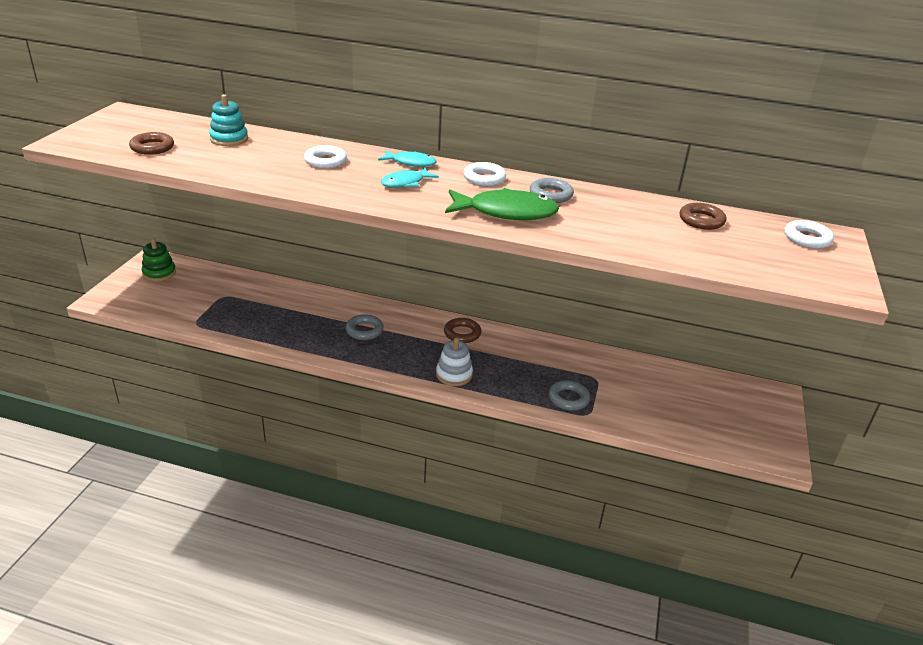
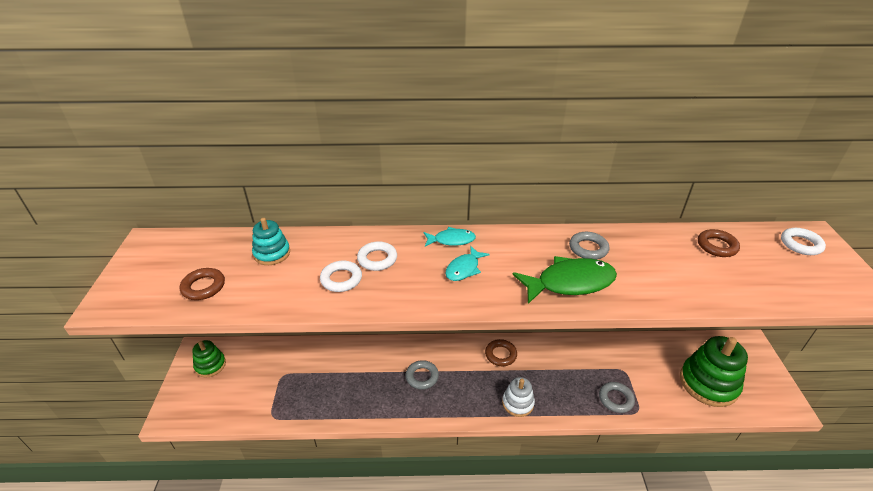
camera: 15 degrees left, 5 degrees up
white ring [464,162,506,186] -> white ring moved to [320,261,362,292]
none -> green stacking toy [680,336,748,407]

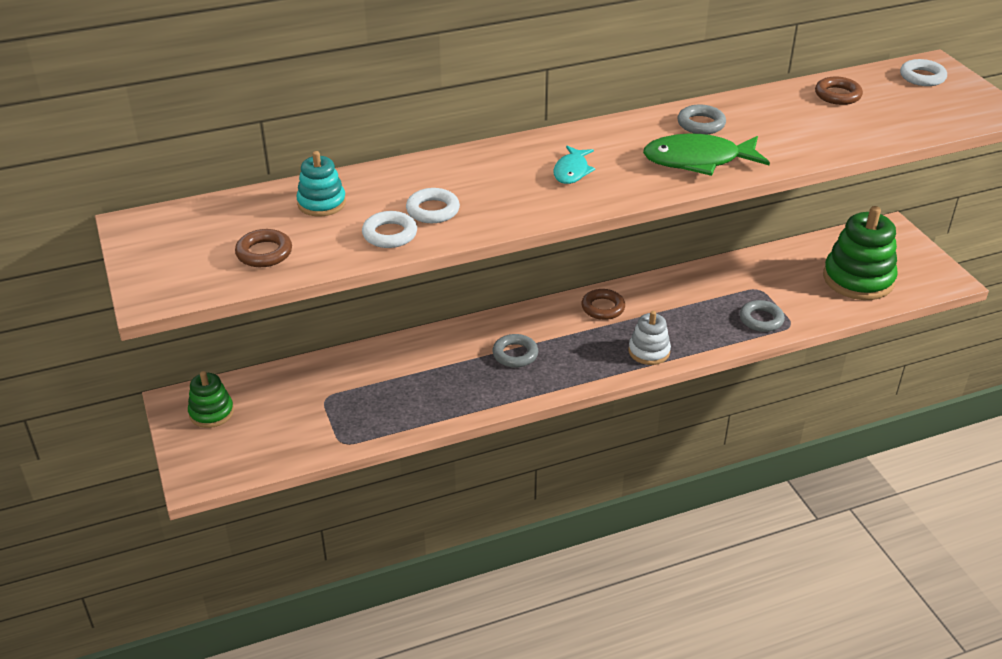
camera: 20 degrees left, 0 degrees up
white ring [357,241,397,271] -> white ring moved to [362,211,417,248]
turquoise fish [423,227,476,247] -> none
green fish [513,256,617,304] -> green fish turned 150 degrees counterclockwise [643,134,770,176]

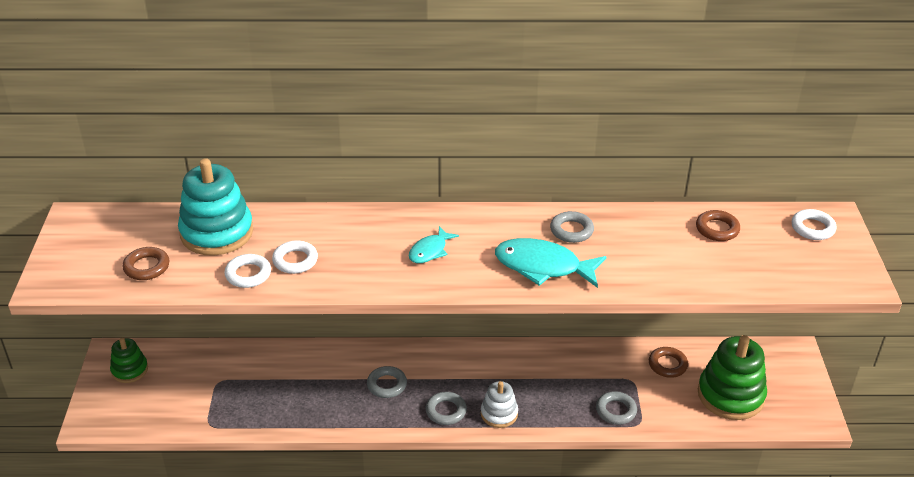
camera: 20 degrees right, 0 degrees up
turquoise stacking toy [296,151,346,217] -> turquoise stacking toy [178,158,253,256], size x1.81
brown ring [581,289,625,320] -> brown ring moved to [649,347,688,378]
green fish [643,134,770,176] -> turquoise fish [495,238,607,288]
none -> grey ring [426,392,467,425]

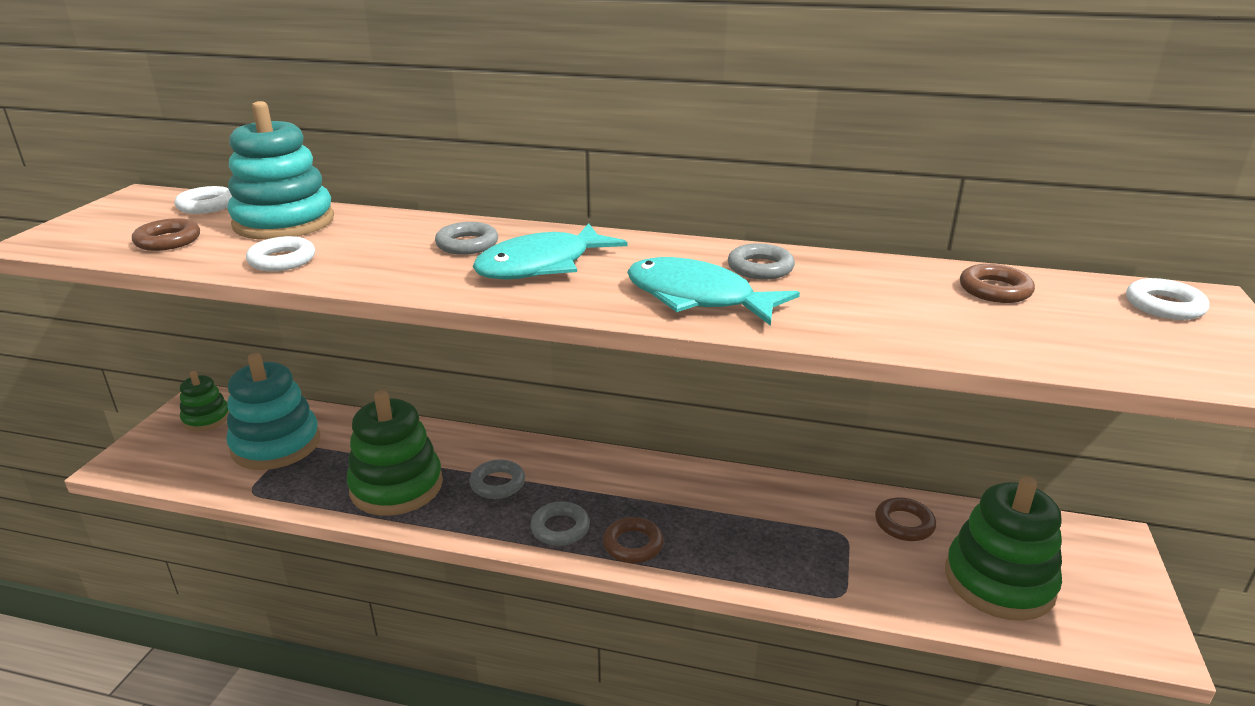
camera: 15 degrees right, 10 degrees down
white ring [272,240,318,274] -> white ring moved to [175,186,232,214]
turquoise fish [409,226,459,263] -> turquoise fish [472,223,628,279], size x1.78
white stacking toy [481,381,518,428] -> brown ring [603,517,664,563]
grey ring [596,391,637,425] -> grey ring moved to [435,222,498,255]
none -> turquoise stacking toy [226,353,320,470]
none -> green stacking toy [347,390,443,516]

